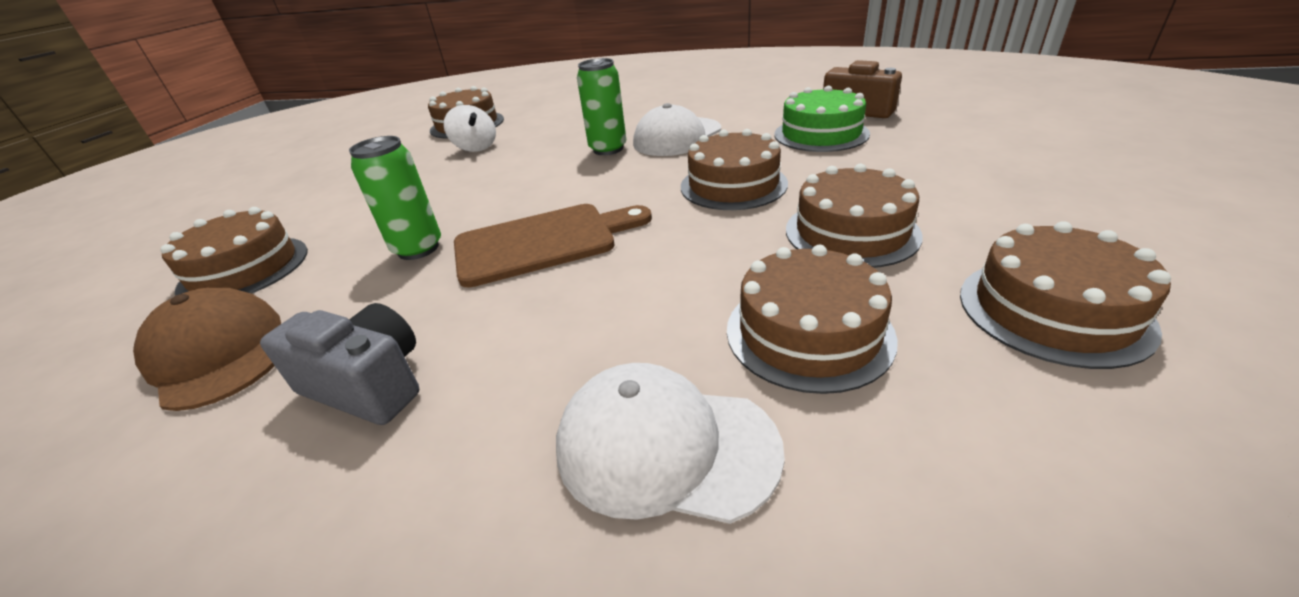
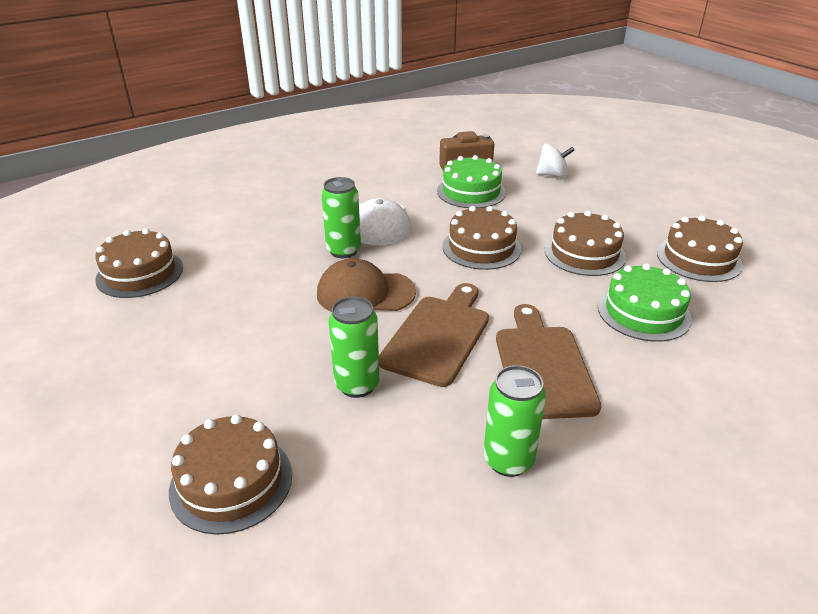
camera: 50 degrees left, 0 degrees up
brown cap [133,288,281,411] -> brown cap moved to [317,258,416,312]
grey camera [260,303,419,425] -> green can [484,365,546,477]
white spinning top [443,105,496,152] -> white spinning top moved to [536,144,575,178]
white cap [556,363,785,524] -> none
brown cake [727,245,898,394] -> green cake [598,264,692,342]
none -> brown cutting board [496,304,601,419]

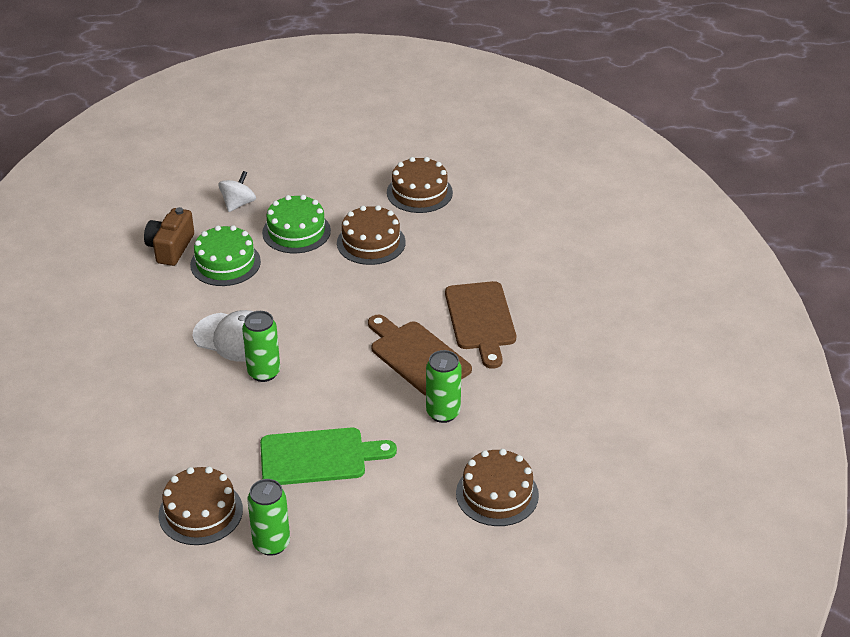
camera: 65 degrees left, 5 degrees up
brown cap [317,258,416,312] -> none
brown cake [442,206,522,270] -> none
green can [484,365,546,477] -> green can moved to [247,479,290,556]
brown cutting board [496,304,601,419] -> brown cutting board turned 120 degrees counterclockwise [445,281,516,369]
green cake [598,264,692,342] -> green cake moved to [262,195,331,253]
none -> green cutting board [260,428,397,485]

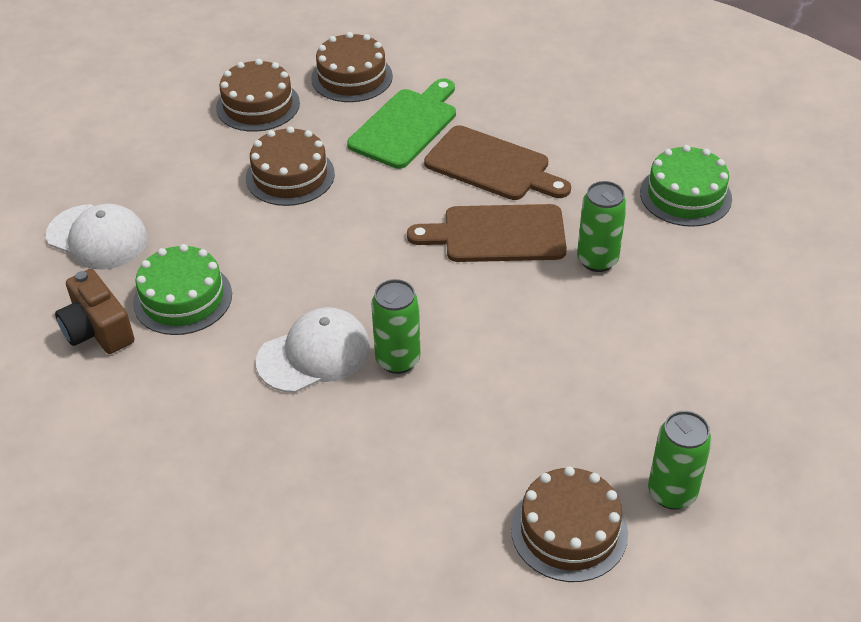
camera: 50 degrees left, 5 degrees up
white spinning top [218,171,256,212] -> white cap [46,204,148,270]
green cutting board [260,428,397,485] -> green cutting board moved to [347,79,456,169]
green cake [262,195,331,253] -> green cake moved to [640,145,732,227]
brown cake [456,449,539,526] -> brown cake moved to [311,32,393,102]

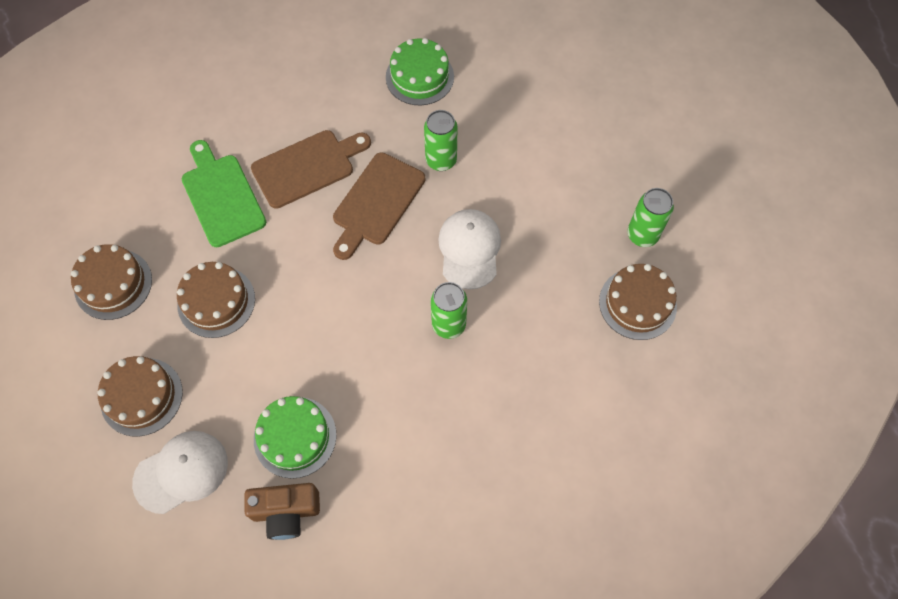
camera: 60 degrees left, 20 degrees up
white cap [256,307,371,393] -> white cap moved to [438,209,501,290]
brown cake [311,32,393,102] -> brown cake moved to [97,356,183,436]

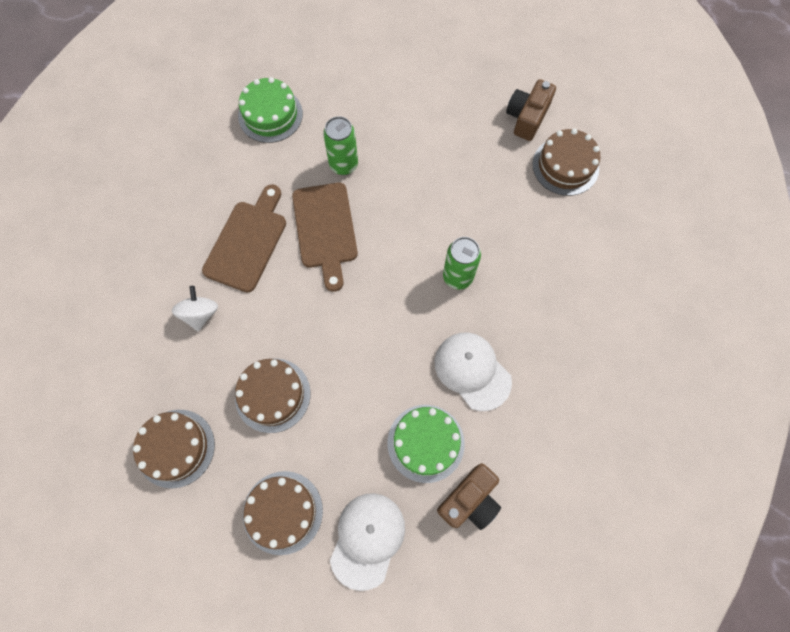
camera: 40 degrees left, 5 degrees up
green cutting board [182,140,266,247] -> white spinning top [172,286,218,332]
white cap [438,209,501,290] -> white cap moved to [435,333,512,411]
green can [627,188,674,247] -> brown camera [506,79,556,141]

